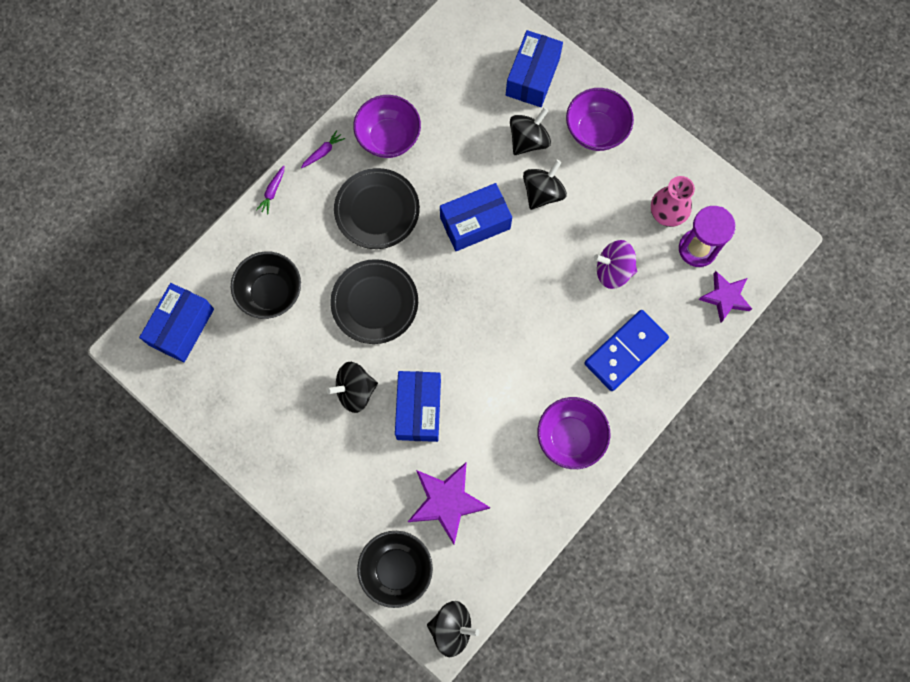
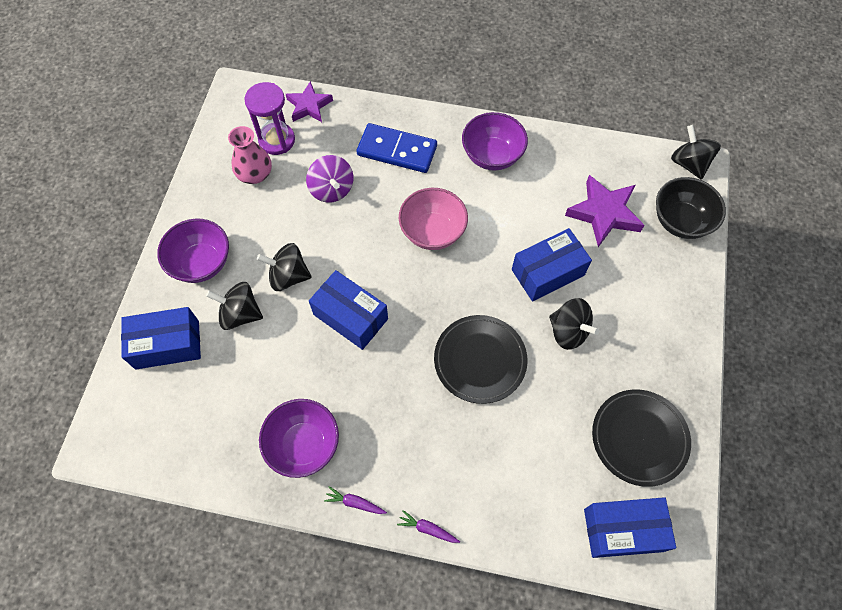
camera: 120 degrees left, 10 degrees down
black bowl [231,251,301,319] -> none
purple carrot [256,165,284,214] -> purple carrot turned 150 degrees counterclockwise [397,510,460,543]
black plate [334,168,420,249] -> black plate moved to [592,390,691,487]
none -> pink bowl [399,188,468,250]

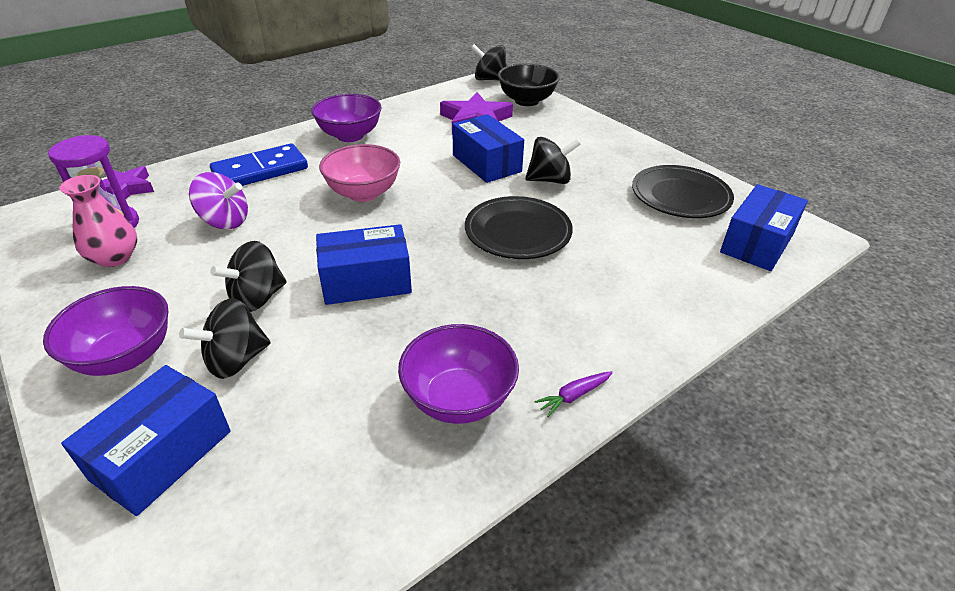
camera: 50 degrees left, 25 degrees down
purple carrot [397,510,460,543] -> none
blue box [512,228,592,302] -> blue box turned 45 degrees counterclockwise [452,114,524,183]

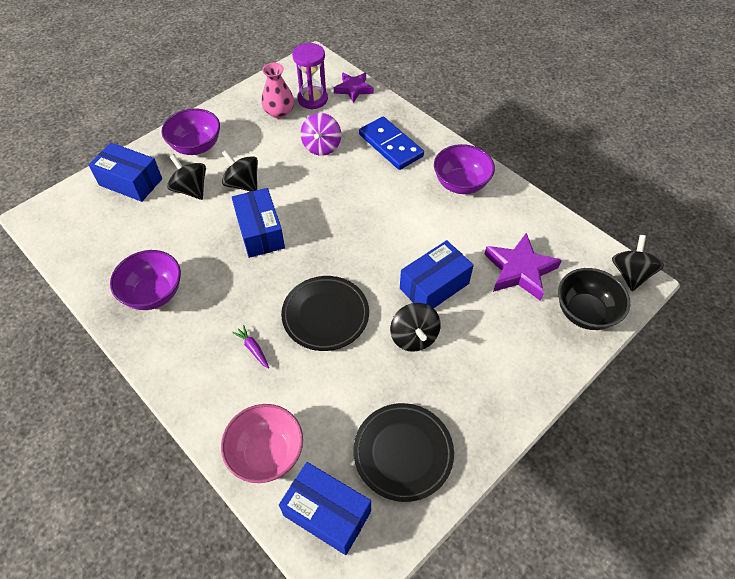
camera: 85 degrees right, 15 degrees up
pink bowl [319,144,400,202] -> pink bowl moved to [221,404,303,483]
purple carrot [534,371,613,417] -> purple carrot moved to [232,325,269,369]

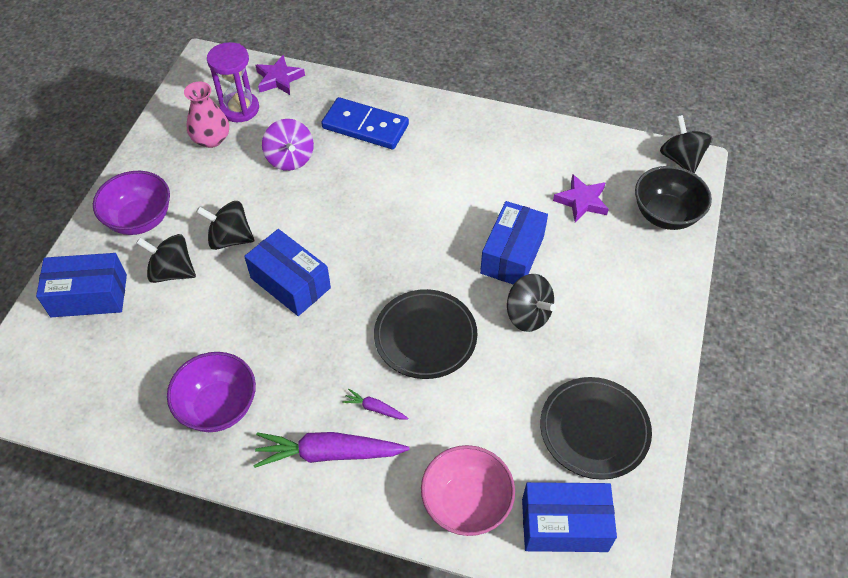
camera: 30 degrees left, 0 degrees up
purple bowl [434,144,495,194] -> none
purple star [484,233,562,301] -> purple star [553,174,609,222], size x0.66
none -> purple carrot [253,432,410,468]

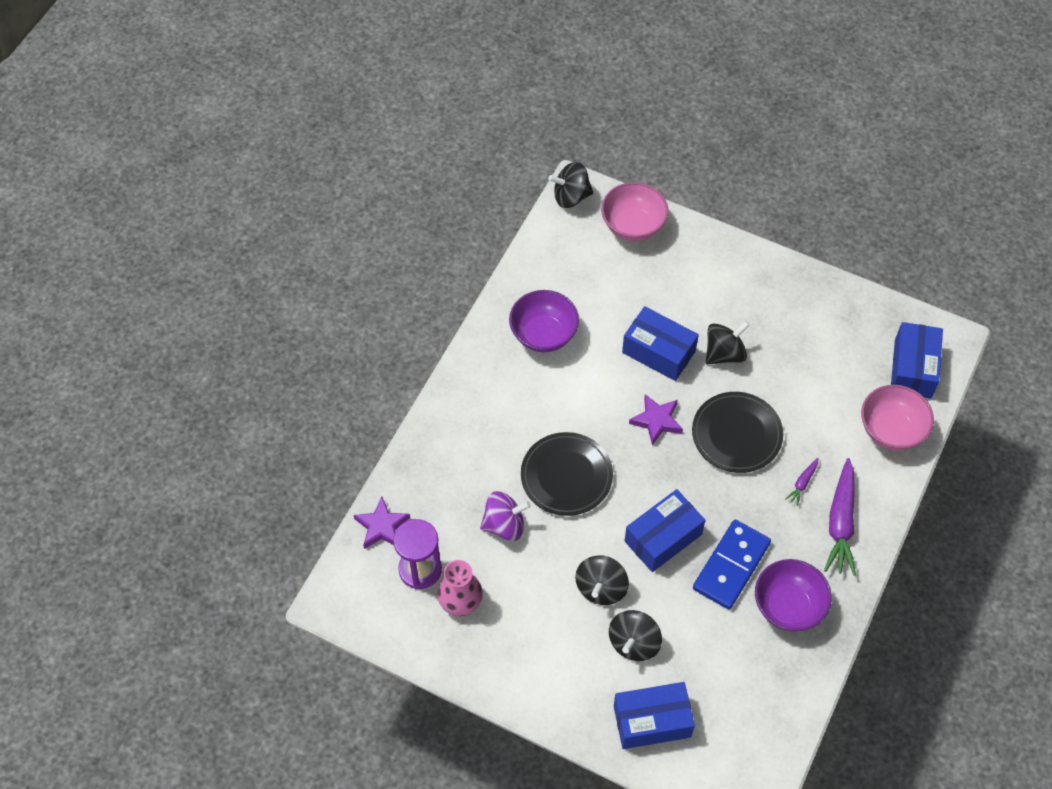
camera: 80 degrees left, 5 degrees up
blue box [36,253,127,317] -> blue box turned 75 degrees clockwise [614,682,695,749]
purple bowl [93,171,170,235] -> purple bowl moved to [509,290,579,352]
blue domino [321,97,409,149] -> blue domino moved to [693,520,771,609]
black plate [540,377,652,480] -> black plate moved to [521,432,613,516]
purple star [553,174,609,222] -> purple star moved to [629,394,683,445]
black bowl [635,166,712,230] -> pink bowl [601,182,668,241]

